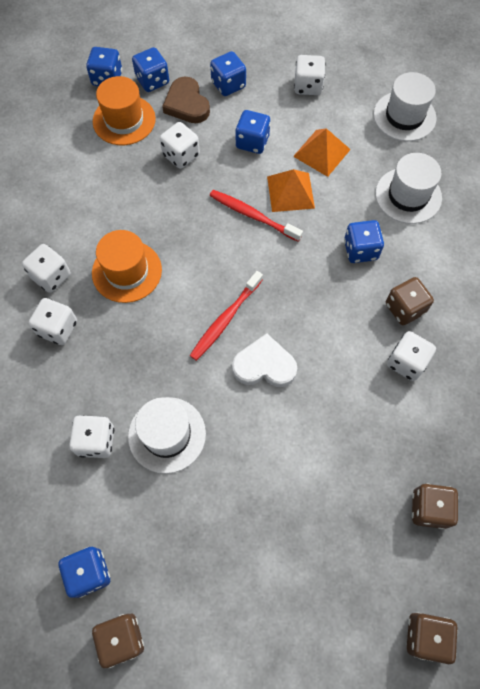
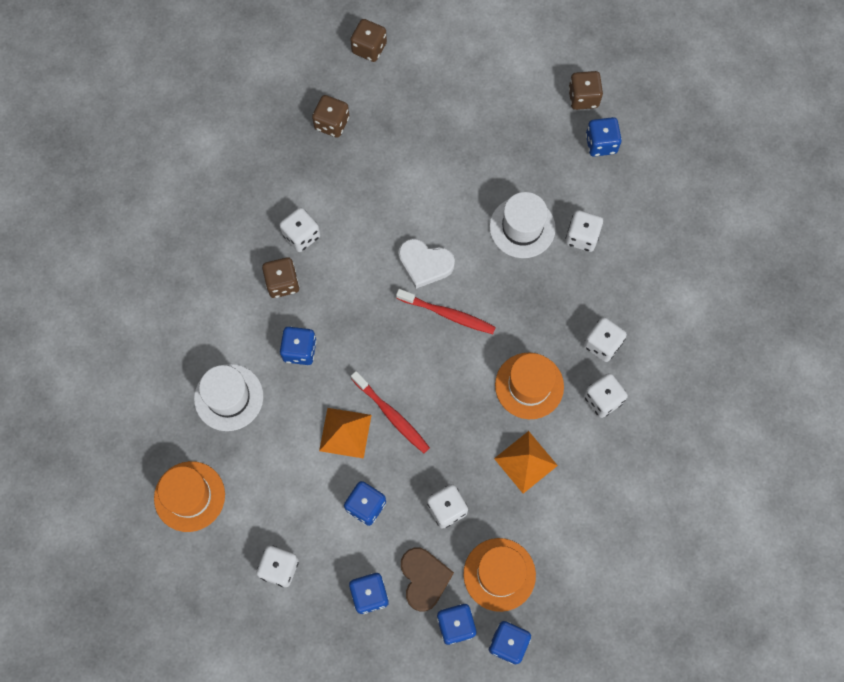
camera: 165 degrees left, 5 degrees up
red toothbrush [190,271,263,361] -> red toothbrush turned 60 degrees clockwise [396,289,496,334]
orange pyramid [293,128,351,177] -> orange pyramid moved to [494,431,558,494]
white hat [373,72,437,141] -> orange hat [154,461,225,532]

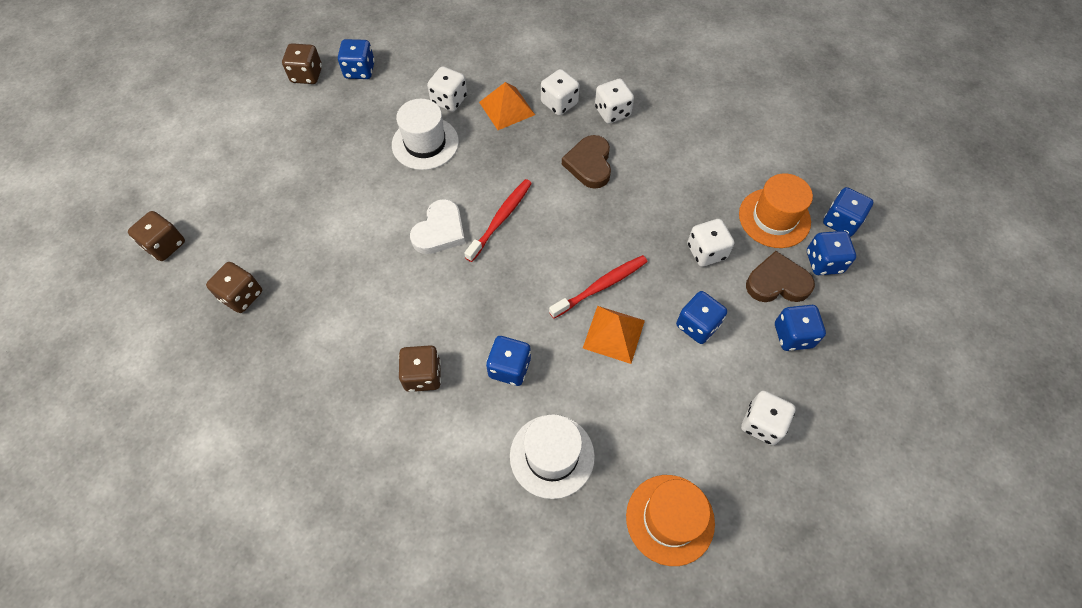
camera: 80 degrees left, 10 degrees down
white dice [279,207,320,252] -> none
orange pyramid [494,431,558,494] -> orange pyramid moved to [479,82,535,130]
orange hat [495,353,564,419] -> brown heart [562,135,611,189]

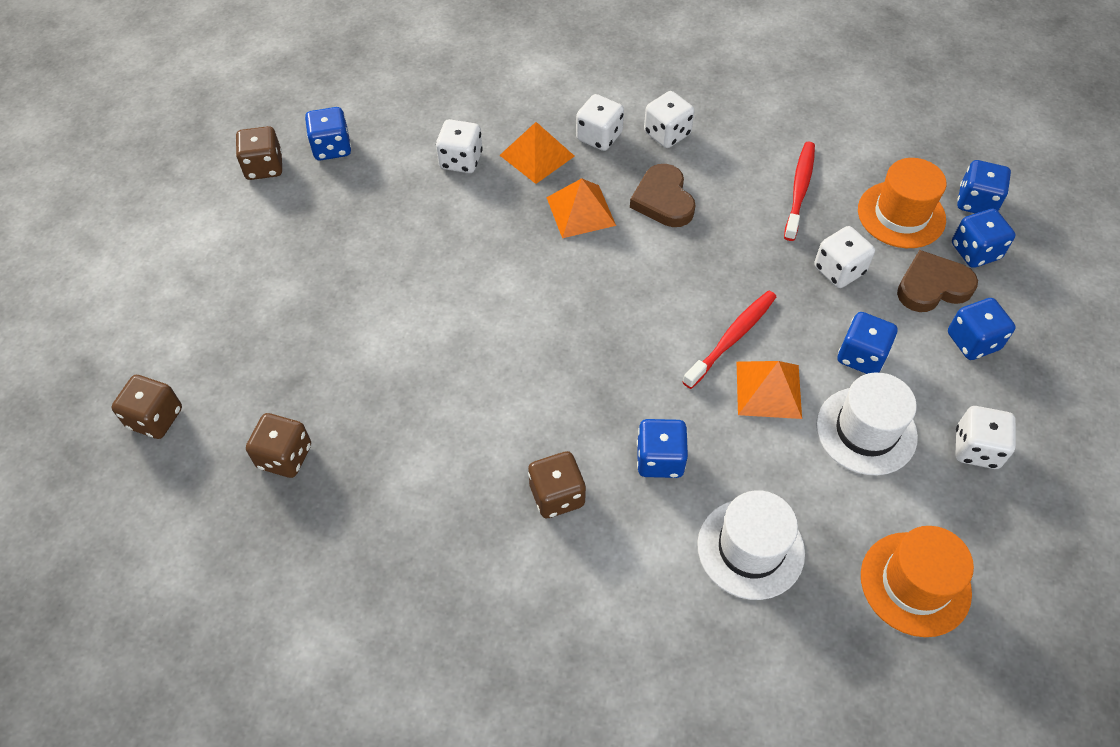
camera: 15 degrees left, 5 degrees down
white hat [392,99,459,170] -> white hat moved to [816,372,918,475]
white heart [410,199,465,254] -> none
red toothbrush [464,179,532,262] -> red toothbrush moved to [784,141,815,241]
none -> orange pyramid [546,178,616,238]

